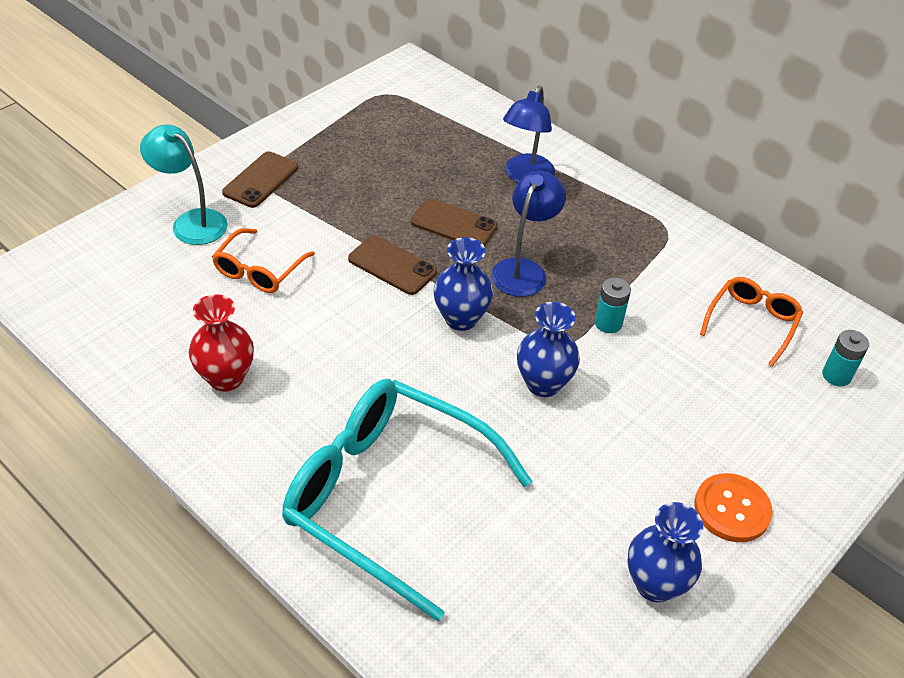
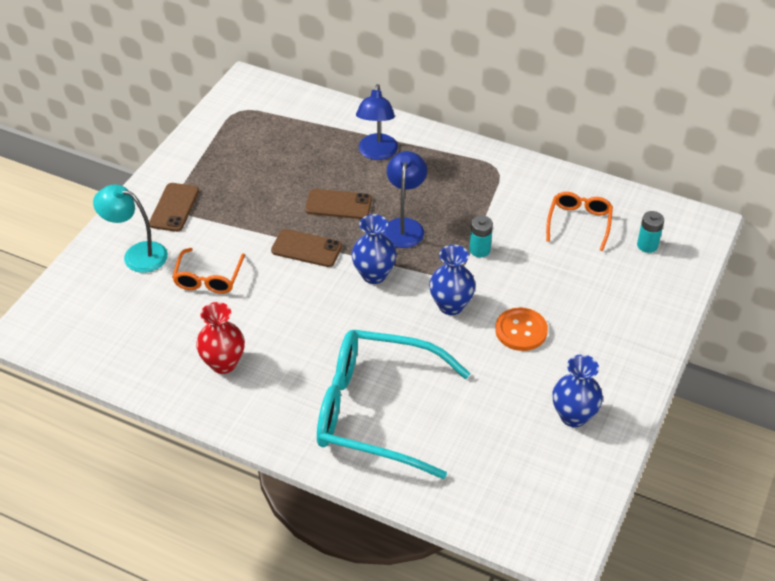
camera: 15 degrees left, 0 degrees up
orange button [694,473,773,542] -> orange button moved to [495,307,548,351]

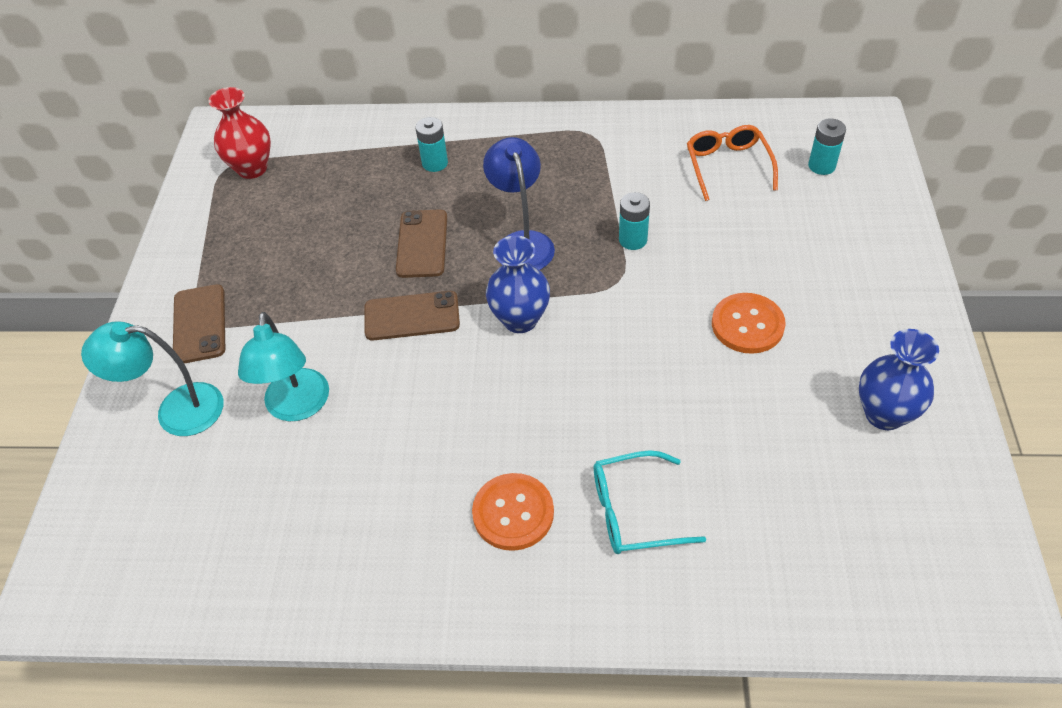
camera: 20 degrees left, 5 degrees up
orange glasses [172,248,245,294] -> turquoise lamp [238,312,329,422]
red vase [196,302,245,374] -> red vase moved to [209,87,271,179]
brown phone [305,189,372,219] -> brown phone turned 75 degrees counterclockwise [396,209,447,278]
turquoise glasses [317,330,471,479] -> turquoise glasses [594,450,706,554], size x0.48
blue lamp [356,84,398,160] -> turquoise battery [415,117,448,172]
blue vase [429,245,476,315] -> none
none -> orange button [472,473,554,551]

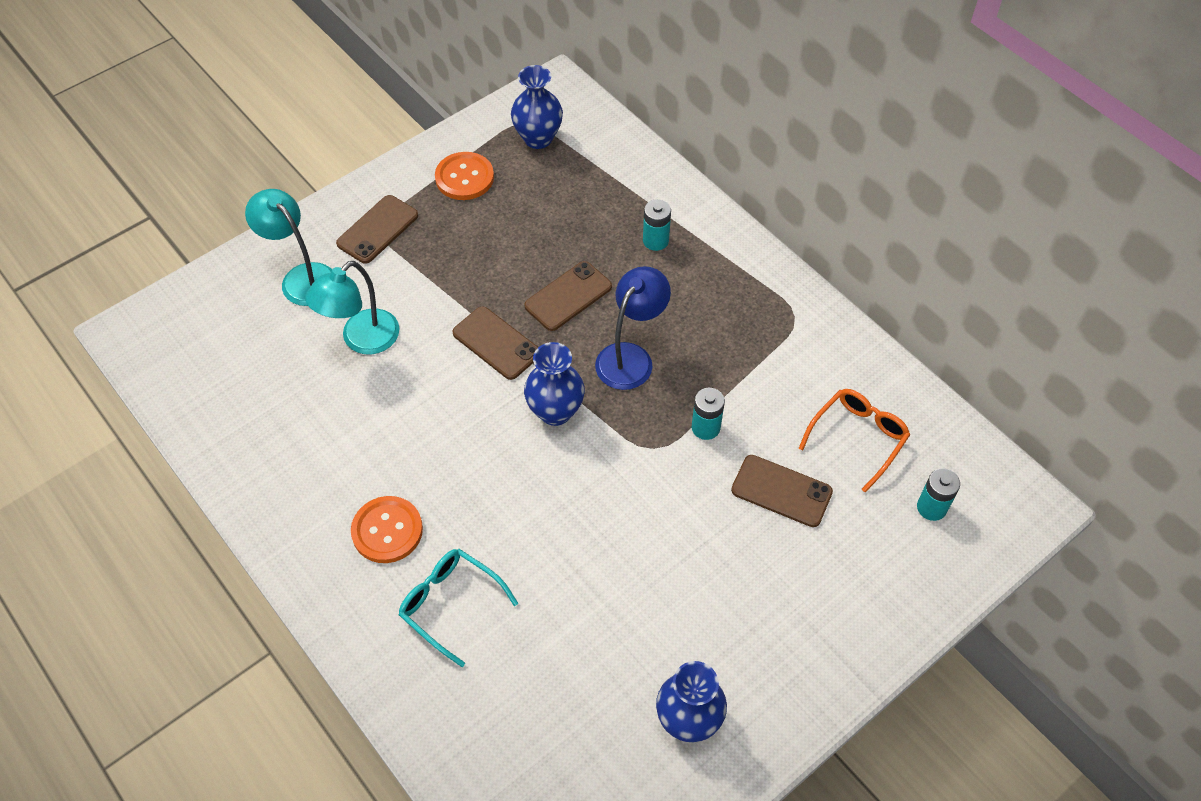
camera: 45 degrees right, 5 degrees up
red vase [209,87,271,179] -> blue vase [511,65,563,149]
orange button [712,293,786,354] -> orange button moved to [435,152,494,200]
none -> brown phone [731,455,833,527]

